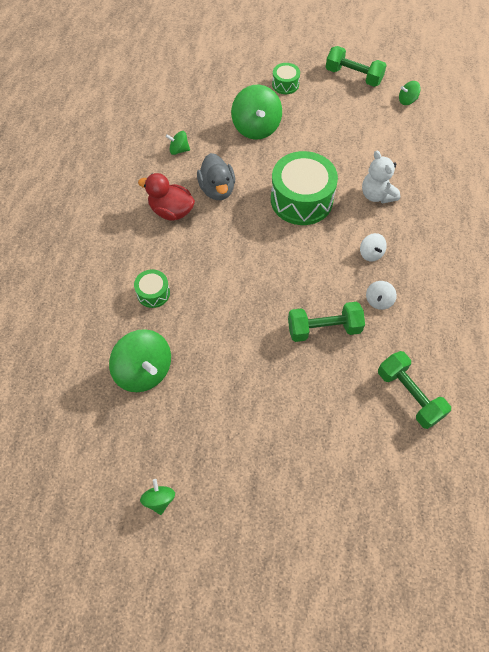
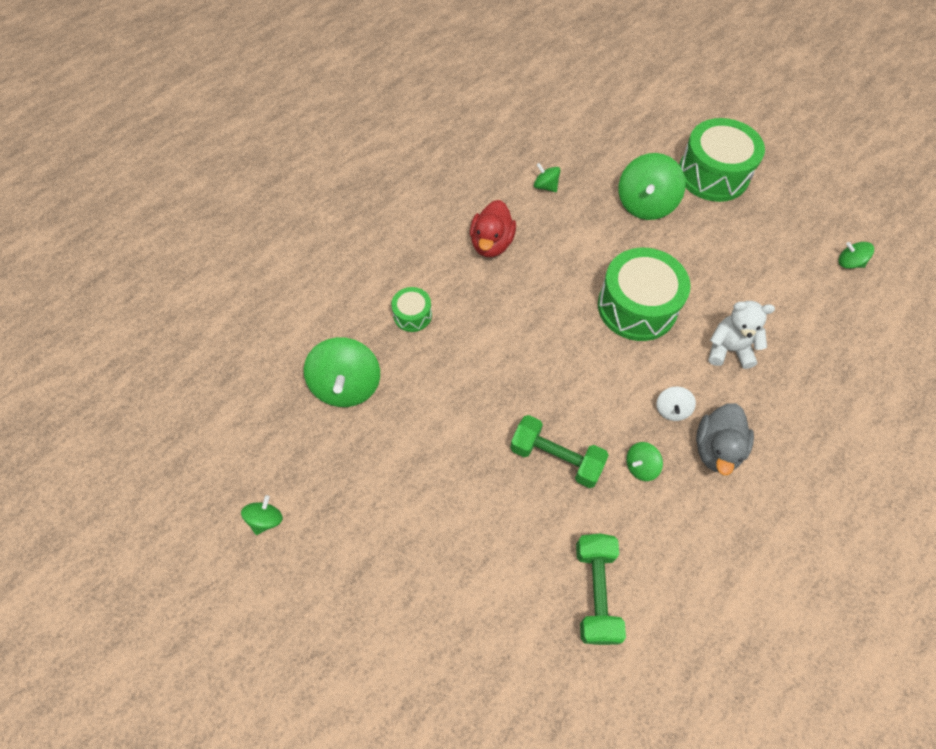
camera: 35 degrees right, 0 degrees up
red duck [138,173,195,221] -> red duck turned 135 degrees counterclockwise [470,200,516,257]
grey duck [197,153,235,200] -> grey duck moved to [696,403,754,475]
green drum [272,63,300,94] -> green drum [679,118,765,202], size x2.06
green dumbbell [326,46,387,87] -> none
white teddy bear [362,151,400,204] -> white teddy bear turned 90 degrees clockwise [708,301,775,369]
white spinning top [366,281,397,310] -> green spinning top [626,442,663,481]

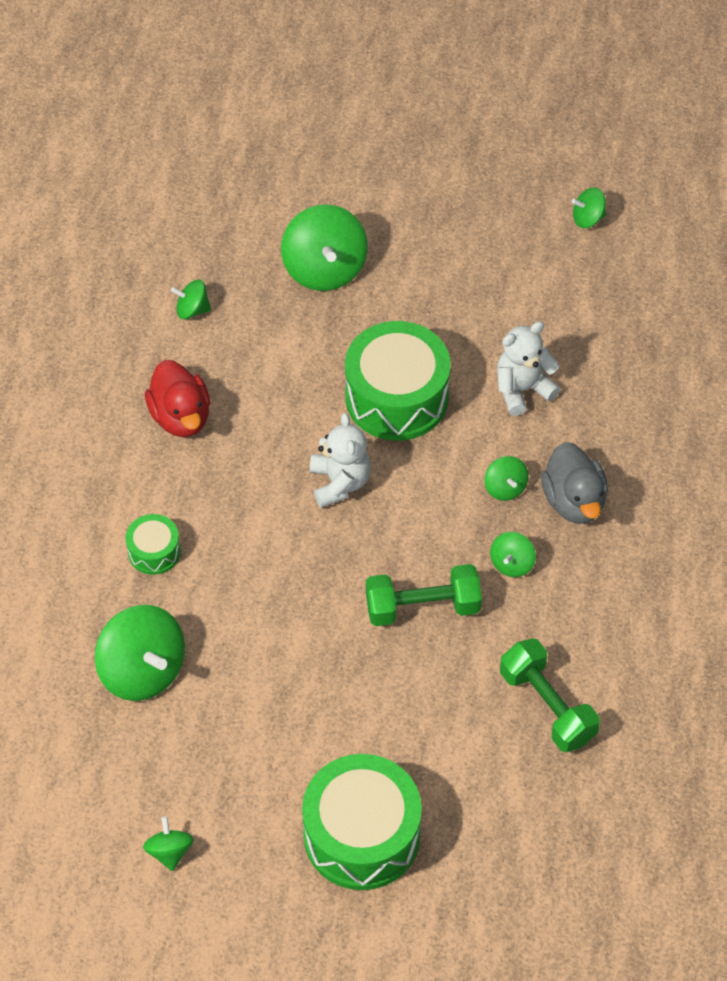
camera: 35 degrees left, 5 degrees down
white spinning top [656,386,696,421] -> green spinning top [485,456,528,501]
green drum [679,118,765,202] -> green drum moved to [302,754,422,890]
none -> white teddy bear [310,413,371,508]

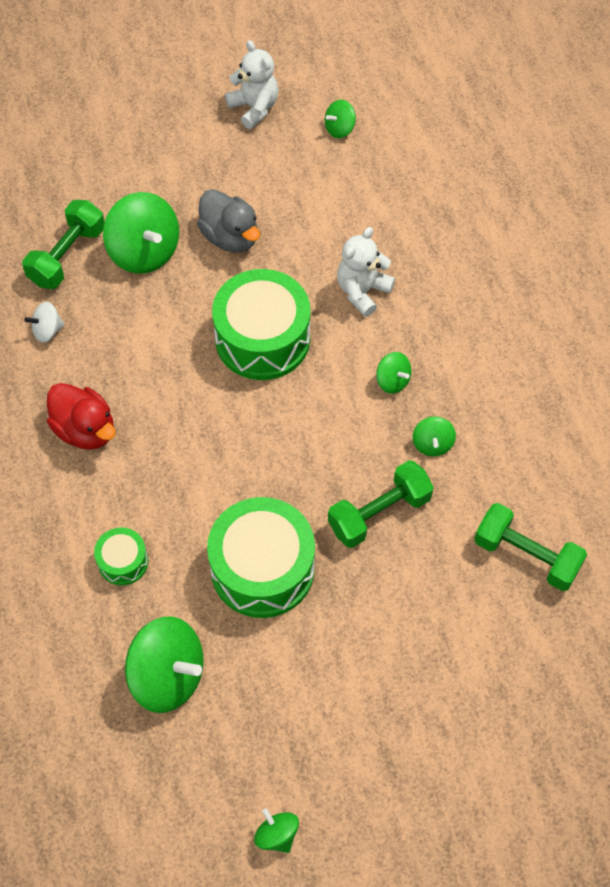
camera: 25 degrees left, 5 degrees up
green spinning top [171,280,211,319] -> white spinning top [25,302,65,343]
green drum [302,754,422,890] -> green drum moved to [207,497,315,618]
white teddy bear [310,413,371,508] -> white teddy bear moved to [225,40,279,129]
grey duck [541,442,608,524] -> grey duck moved to [197,189,260,252]
none -> green dumbbell [22,200,105,289]

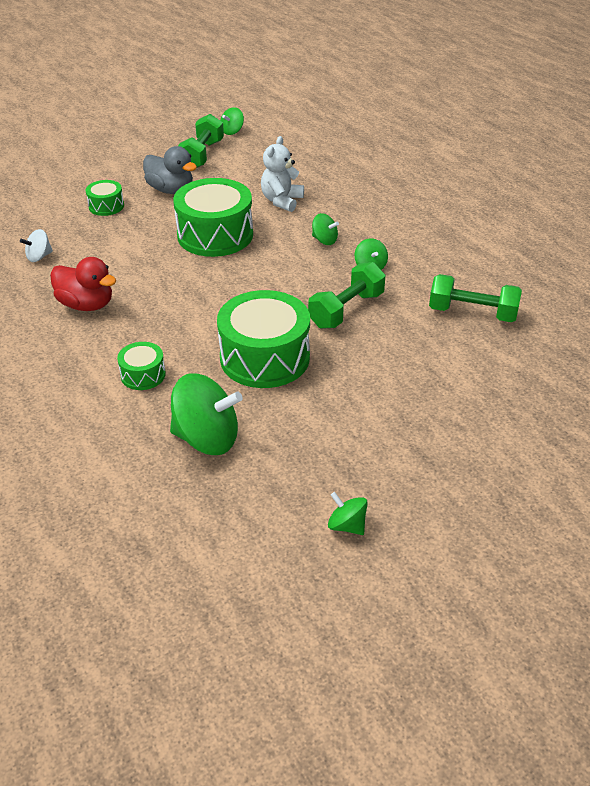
camera: 15 degrees left, 20 degrees down
green dumbbell [22,200,105,289] -> green dumbbell moved to [178,114,224,168]
green spinning top [103,192,179,274] -> green drum [86,180,124,216]
white teddy bear [225,40,279,129] -> none

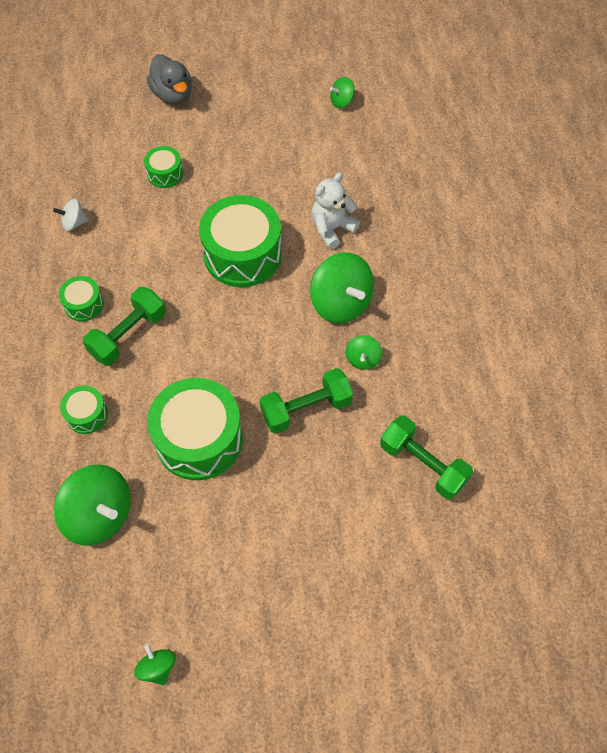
camera: 25 degrees right, 20 degrees up
red duck [50,257,116,311] -> green drum [59,276,104,321]
grey duck [143,146,197,194] -> grey duck moved to [147,54,192,105]
green dumbbell [178,114,224,168] -> green dumbbell moved to [83,287,166,366]
green spinning top [312,213,339,245] -> green spinning top [310,252,374,323], size x2.01

